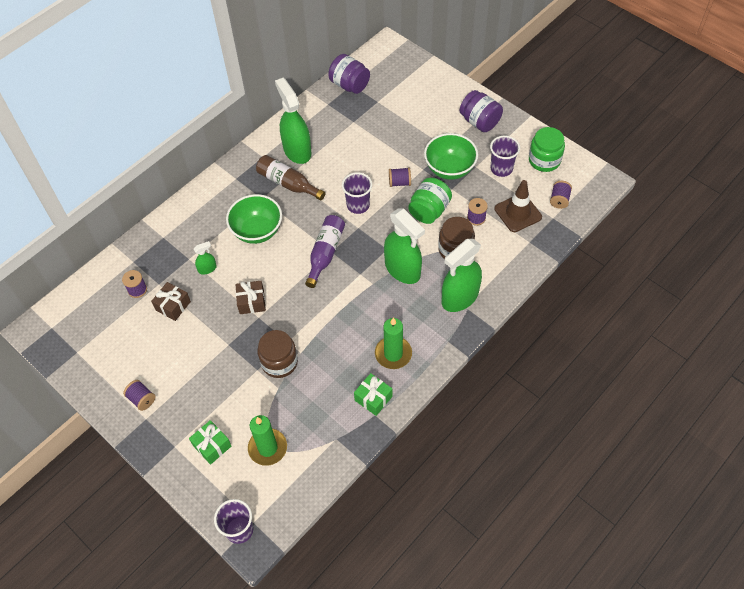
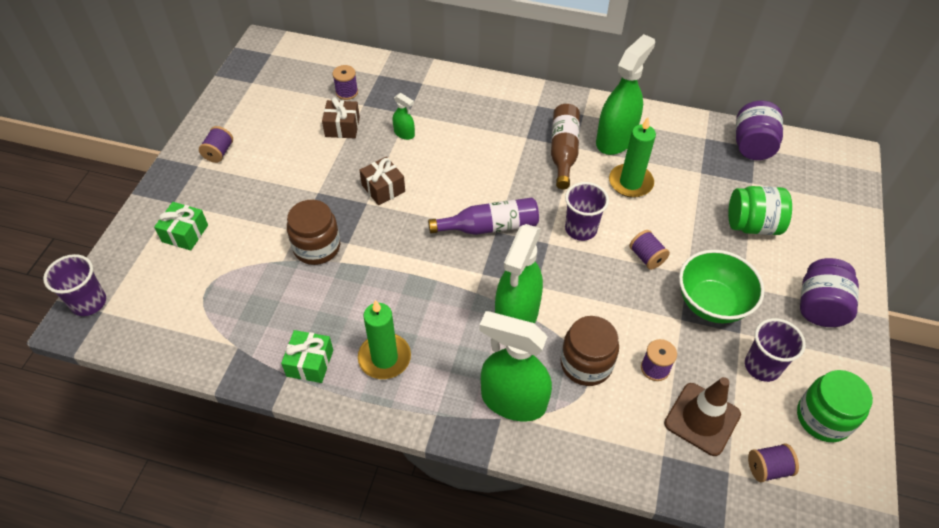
camera: 60 degrees right, 5 degrees down
green bowl [226,194,282,244] -> none
green candle [248,415,287,466] -> green candle moved to [609,117,656,198]
green jar [408,178,452,224] -> green jar moved to [728,186,792,235]

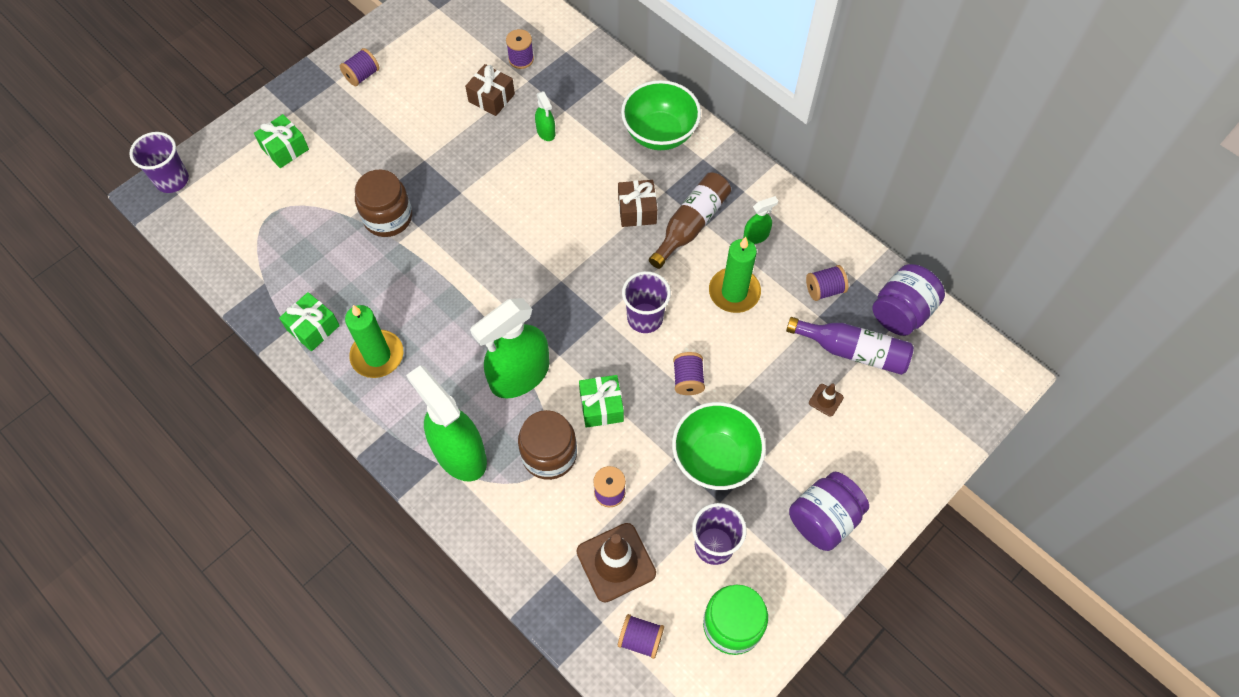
camera: 30 degrees right, 10 degrees up
brown gift [359,157,405,205] -> brown gift moved to [618,180,657,227]
purple bottle [428,197,539,235] -> purple bottle moved to [786,317,914,375]
green spray bottle [596,34,655,155] -> green spray bottle [743,196,778,244], size x0.45
green jar [728,186,792,235] -> brown traffic cone [809,384,844,417]
none -> green gift [579,375,624,428]
none -> green bowl [621,80,701,150]
none -> purple spool [806,265,848,301]

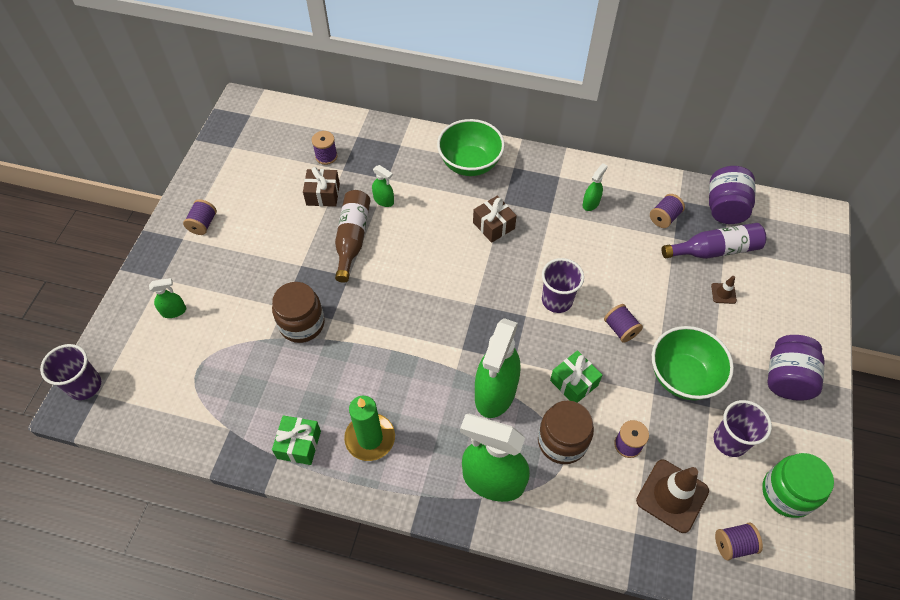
camera: 30 degrees left, 5 degrees down
green gift [254,114,309,168] -> green spray bottle [149,278,186,318]
brown bottle [649,172,731,269] -> brown bottle moved to [335,190,371,283]
green candle [709,237,761,313] -> none

